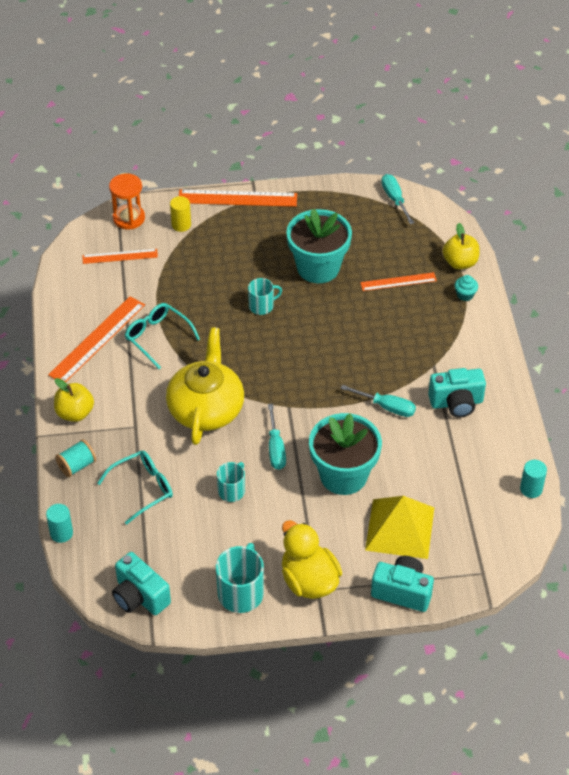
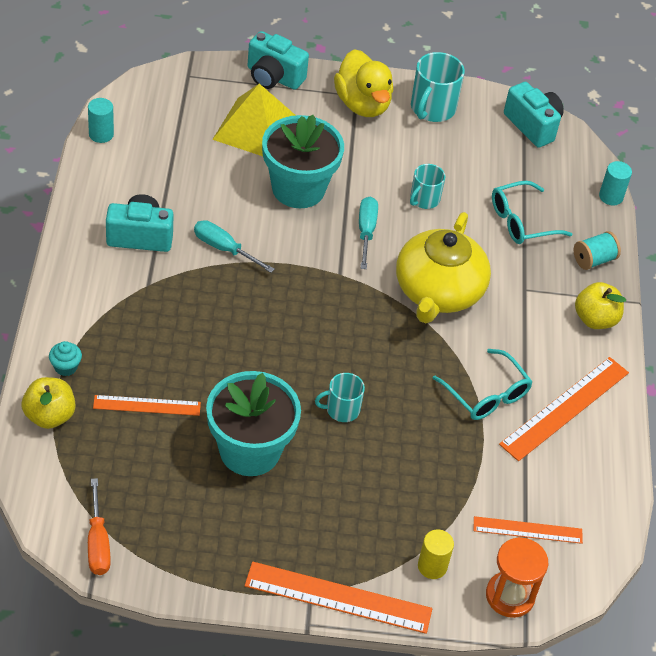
camera: 175 degrees left, 0 degrees up
turquoise screwdriver [381,174,414,224] -> orange screwdriver [88,478,111,575]

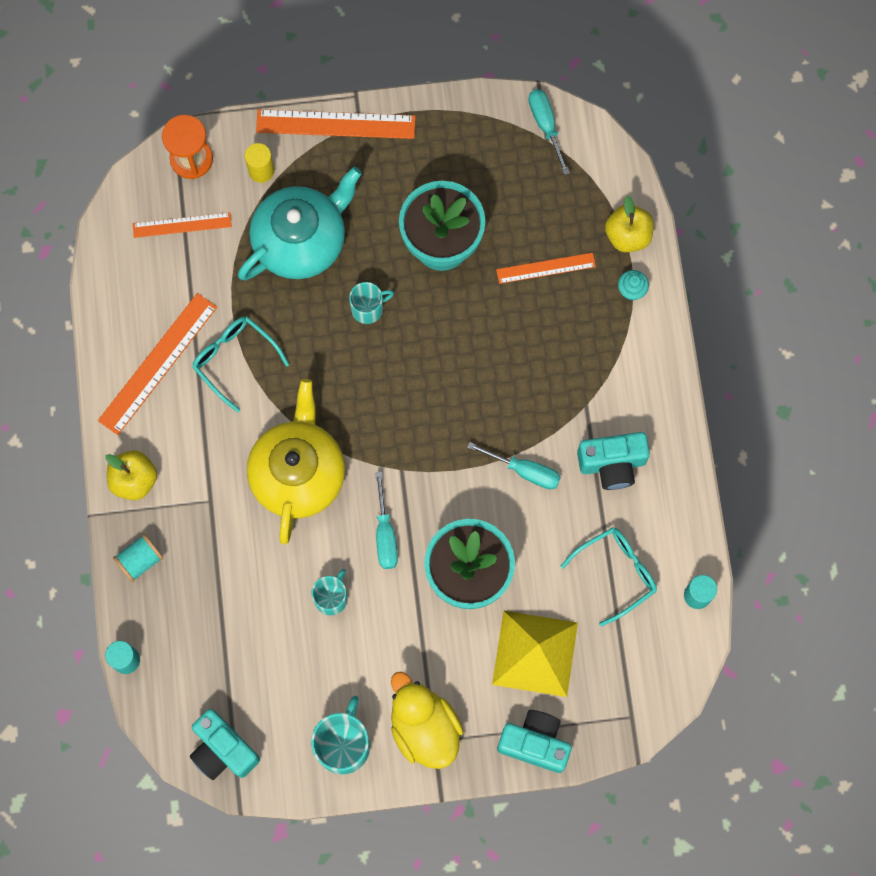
camera: 175 degrees right, 25 degrees up
orange screwdriver [88,478,111,575] -> turquoise screwdriver [528,89,570,175]
turquoise glasses [492,181,572,244] -> turquoise glasses moved to [561,527,657,627]
none -> turquoise teapot [238,167,362,281]

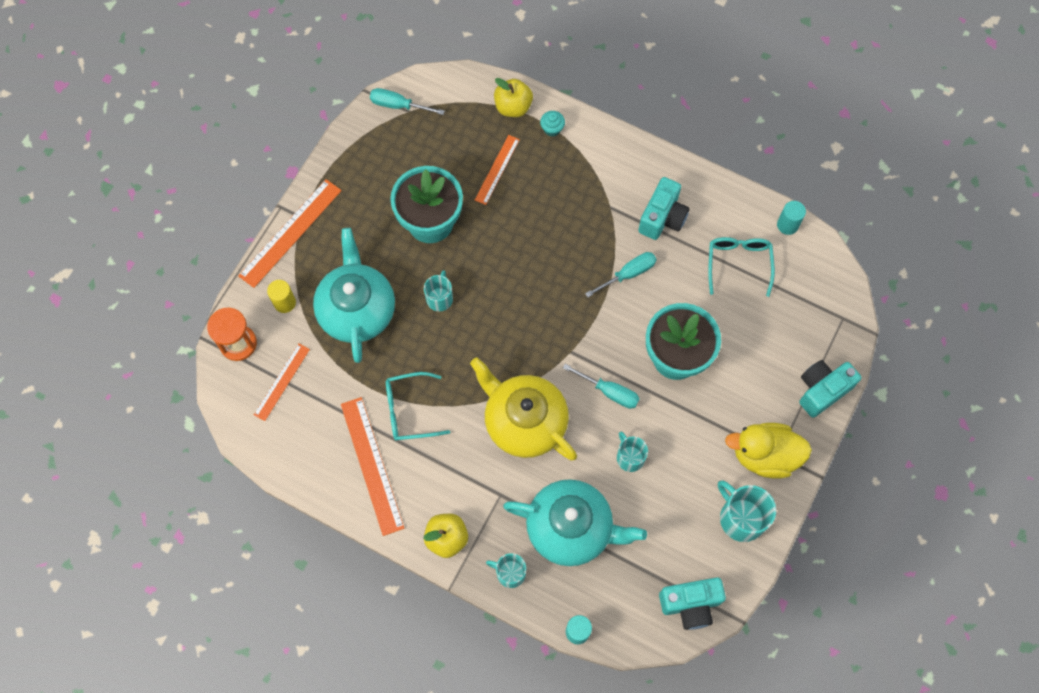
camera: 55 degrees left, 5 degrees down
turquoise spool [113,534,163,582] -> turquoise mug [486,553,526,588]
yellow pyramid [492,611,578,697] -> none
none -> turquoise teapot [503,479,647,566]

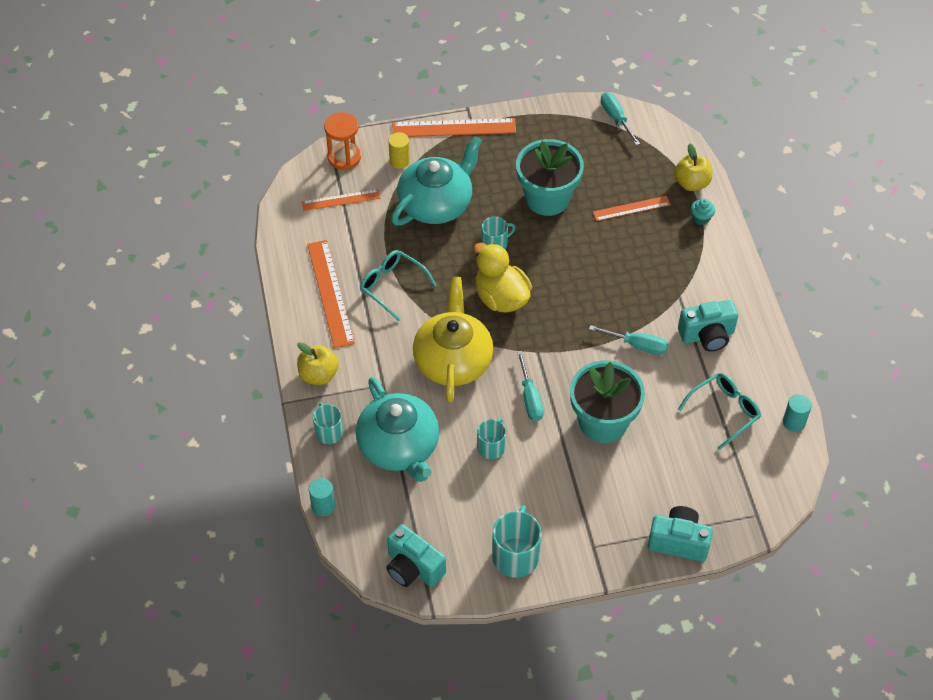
camera: 50 degrees right, 15 degrees down
orange ruler [341,397,405,536] -> orange ruler turned 45 degrees counterclockwise [307,240,355,348]
yellow duck [725,423,812,479] -> yellow duck moved to [474,243,532,313]

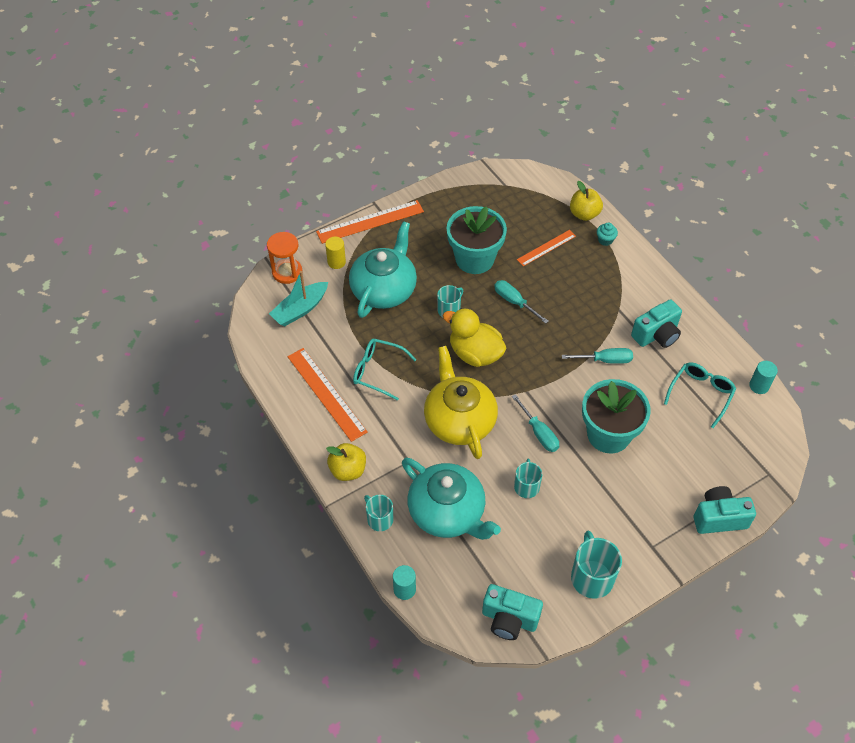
camera: 20 degrees left, 0 degrees up
orange ruler [302,189,380,211] -> turquoise boat [269,271,328,326]
turquoise screwdriver [601,92,640,145] -> turquoise screwdriver moved to [494,280,549,324]

